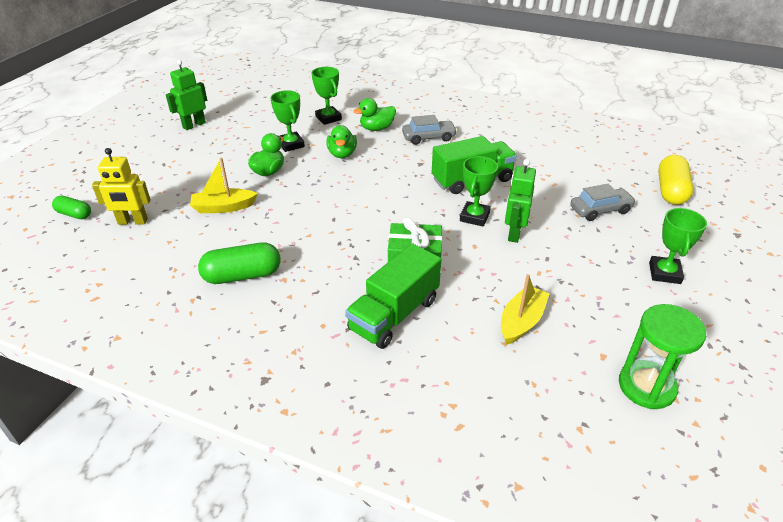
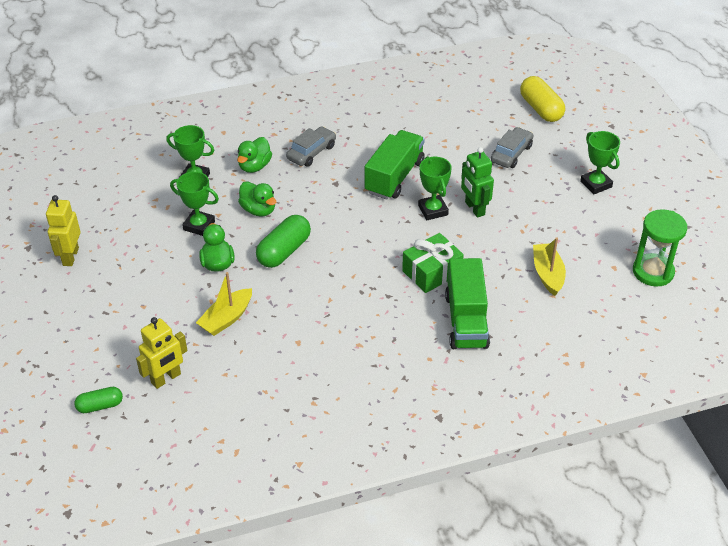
camera: 40 degrees left, 5 degrees up
green robot [166,60,207,130] -> yellow robot [46,195,81,266]
green capsule [198,242,281,284] -> green capsule moved to [256,215,311,268]

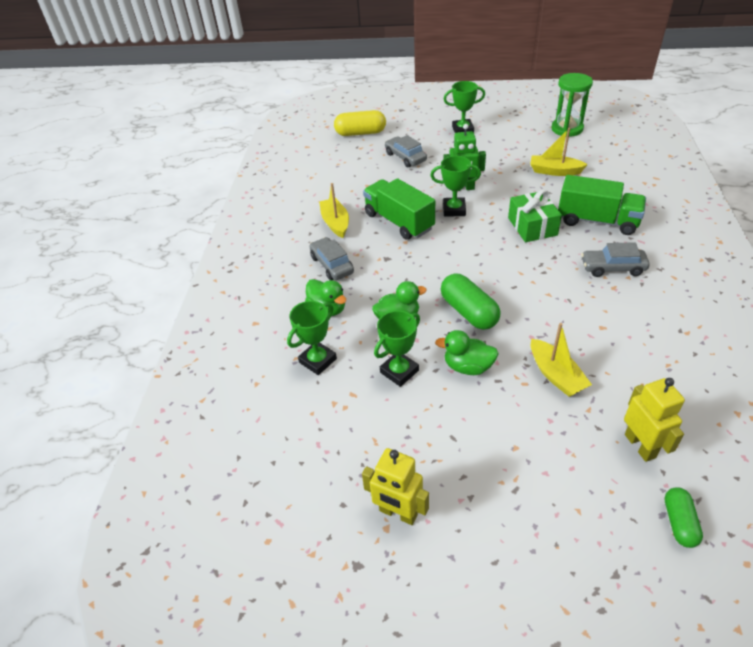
camera: 65 degrees left, 0 degrees up
none -> yellow boat [319,183,349,238]
none -> grey car [581,242,650,277]

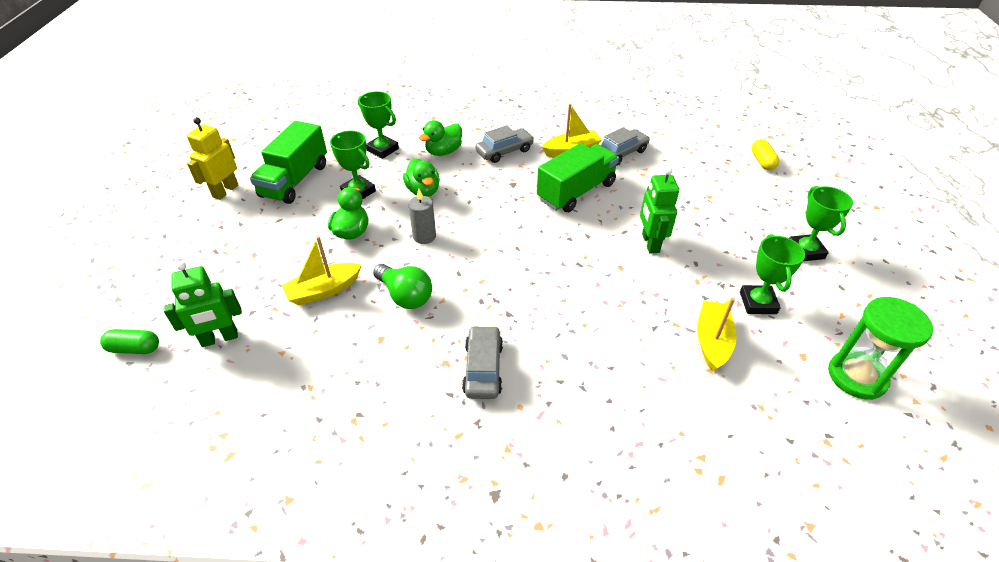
camera: 85 degrees right, 0 degrees up
yellow capsule [334,110,386,136] -> yellow capsule [752,139,780,170], size x0.60
grey car [385,135,427,167] -> grey car moved to [601,127,650,166]
green trophy [430,156,481,217] -> green trophy moved to [740,234,805,314]
green capsule [441,274,500,330] -> grey candle [408,188,436,244]
green gift [508,190,562,242] -> none
green truck [558,175,646,235] -> green truck moved to [250,121,327,204]
yellow robot [624,378,685,462] -> green robot [164,262,242,347]
none -> green light bulb [373,264,432,309]

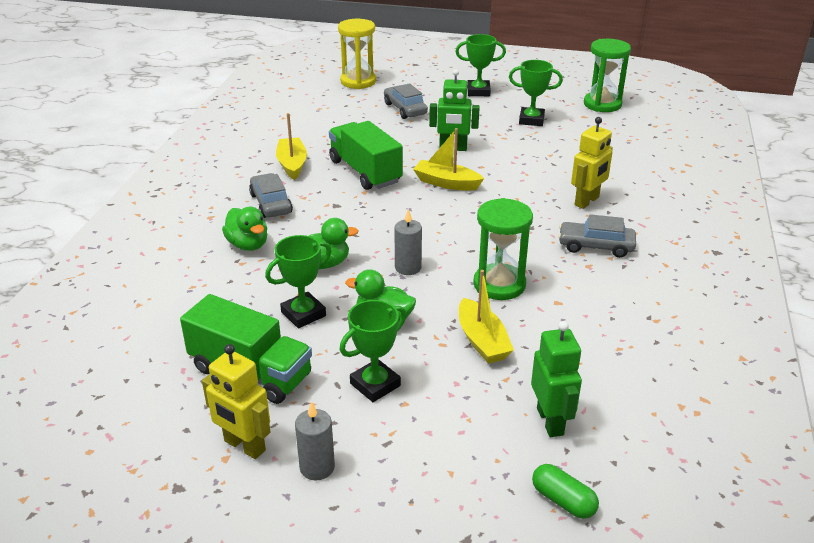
camera: 80 degrees left, 10 degrees down
green capsule [100,329,159,354] -> green capsule turned 60 degrees counterclockwise [532,464,599,519]
green trophy [358,91,399,159] -> green trophy moved to [340,300,406,402]
green light bulb [373,264,432,309] -> green hourglass [473,198,533,300]
grey car [601,127,650,166] -> grey car moved to [384,83,428,119]
yellow boat [697,298,737,371] -> yellow boat moved to [413,128,484,191]
yellow capsule [752,139,780,170] -> yellow hourglass [338,19,376,89]
none -> grey candle [295,401,335,480]
none -> yellow robot [571,117,613,209]

